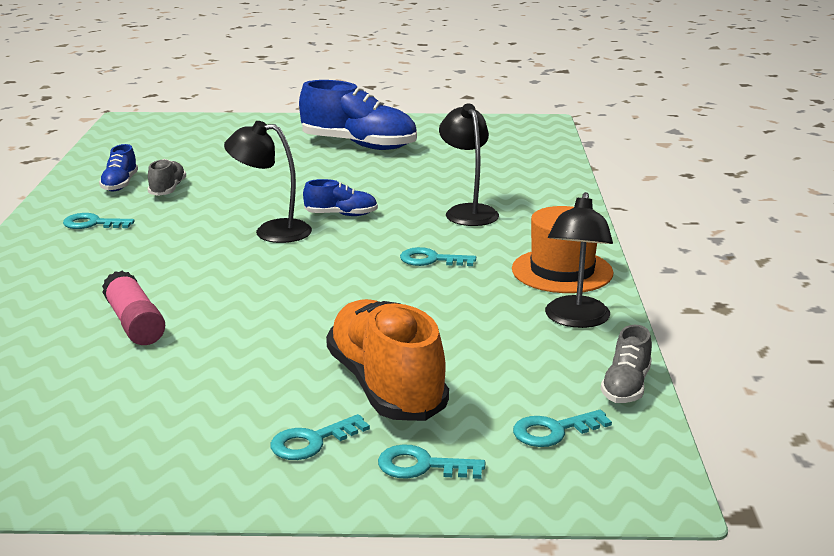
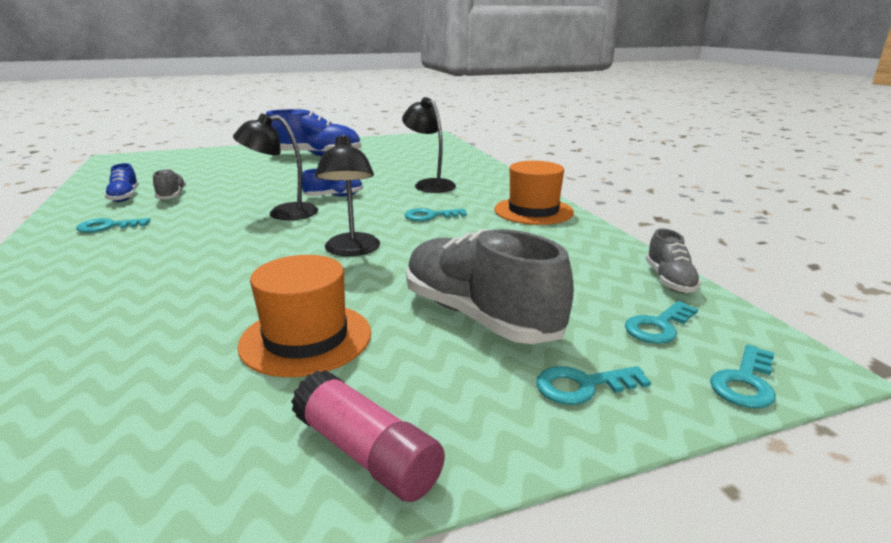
camera: 20 degrees left, 0 degrees up
pink glue stick [102,271,165,345] -> pink glue stick moved to [291,370,445,502]
turquoise key [271,414,370,460] -> turquoise key moved to [710,344,776,409]
orange shoe [326,299,449,421] -> grey shoe [406,229,574,344]
black lamp [545,192,613,328] -> black lamp moved to [315,134,380,256]
none -> orange hat [237,255,371,377]

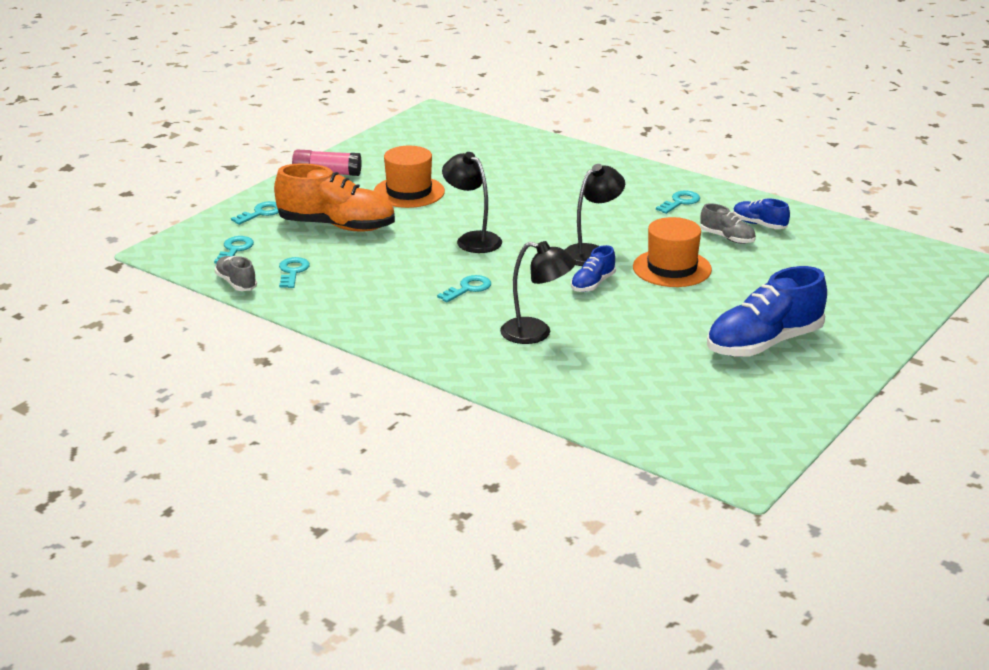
camera: 145 degrees right, 5 degrees up
grey shoe [406,229,574,344] -> orange shoe [274,163,395,232]
orange hat [494,161,574,225] -> orange hat moved to [633,217,712,287]
turquoise key [710,344,776,409] -> turquoise key moved to [279,257,310,288]

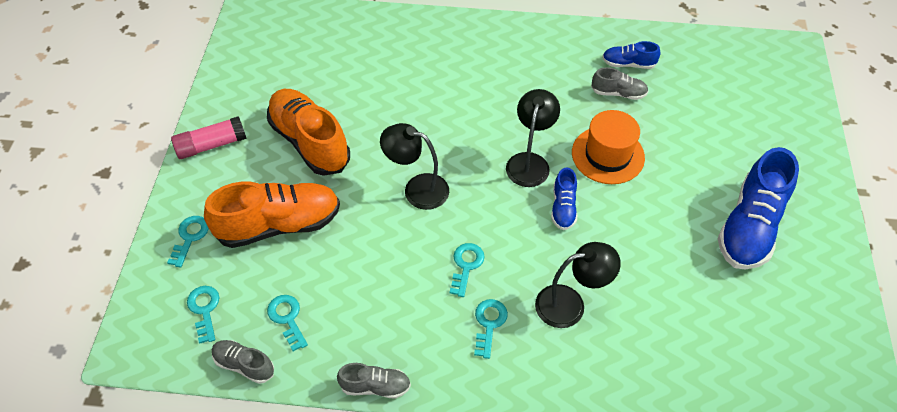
camera: 30 degrees left, 25 degrees up
orange hat [373,146,445,208] -> orange shoe [267,89,350,176]
turquoise key [656,190,700,214] -> turquoise key moved to [474,299,508,359]
none -> grey shoe [337,363,411,399]

